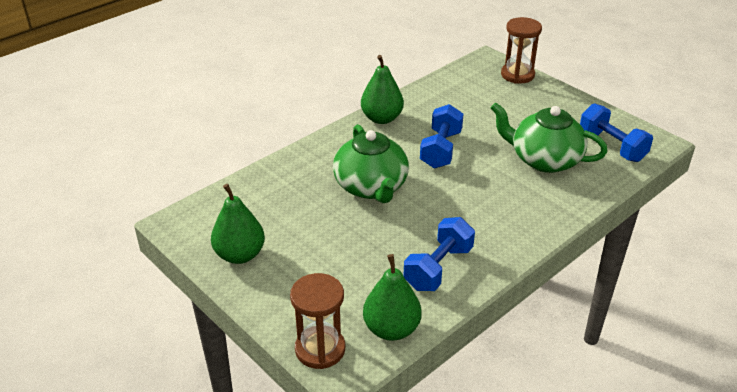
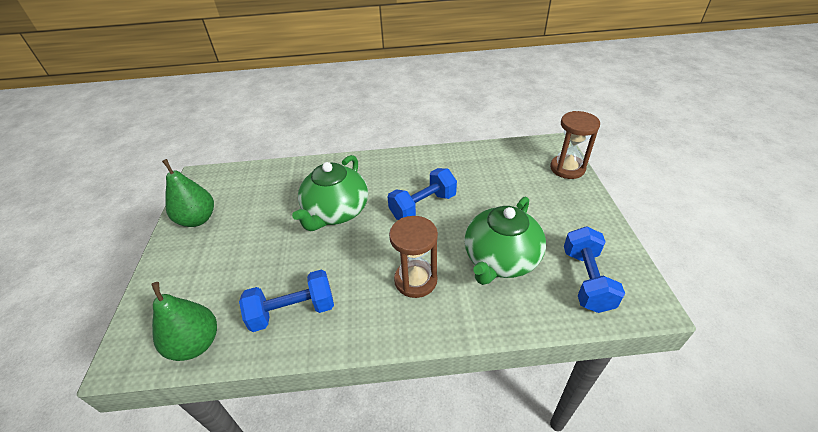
camera: 40 degrees right, 5 degrees up
brown hourglass [290,273,345,369] -> brown hourglass moved to [389,216,438,298]
green pear [361,55,404,124] -> none
green teapot [491,102,607,173] -> green teapot turned 120 degrees counterclockwise [464,197,546,285]

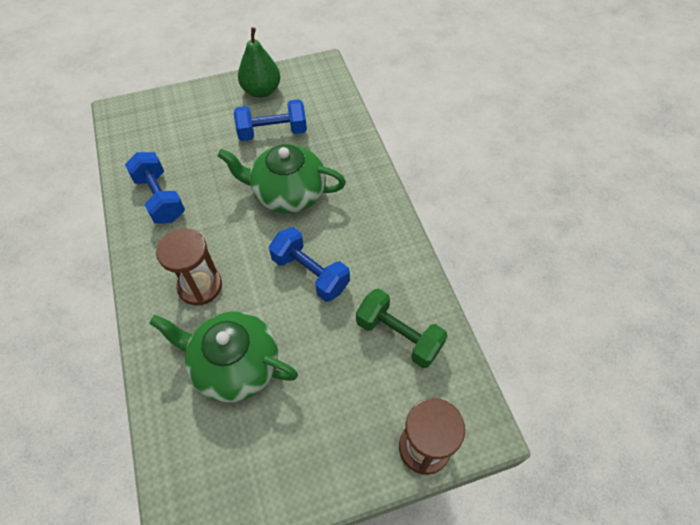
camera: 75 degrees right, 15 degrees up
green pear [151,282,217,361] -> none
blue dumbbell [564,226,625,313] -> blue dumbbell moved to [234,99,307,141]
none -> green dumbbell [356,289,448,368]

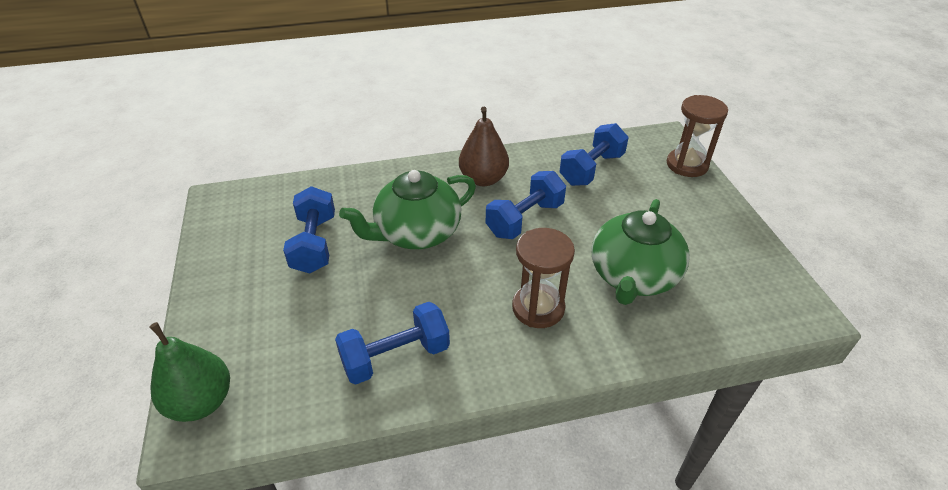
camera: 85 degrees left, 15 degrees down
green teapot [217,144,346,214] -> green teapot turned 45 degrees clockwise [339,170,476,249]
green pear [238,27,280,98] -> green pear moved to [150,322,230,422]
green dumbbell [356,289,448,368] -> blue dumbbell [560,123,629,186]
none -> brown pear [459,107,509,186]

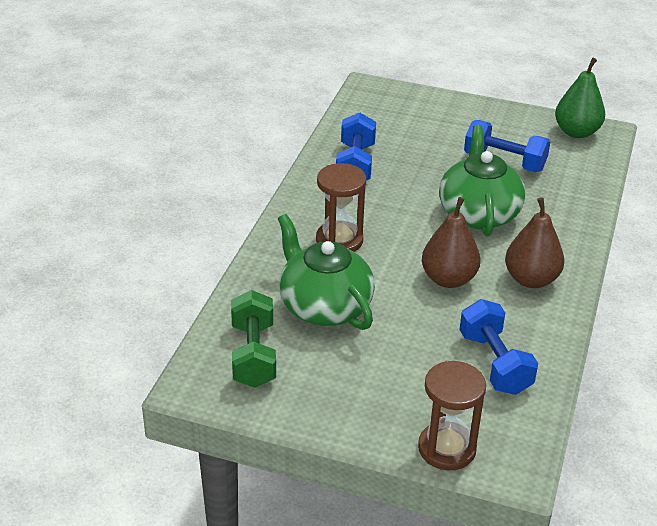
camera: 120 degrees right, 5 degrees down
green pear [150,322,230,422] -> green pear moved to [555,58,605,138]
blue dumbbell [486,171,566,239] -> brown pear [422,197,480,288]
none -> green dumbbell [231,290,276,388]

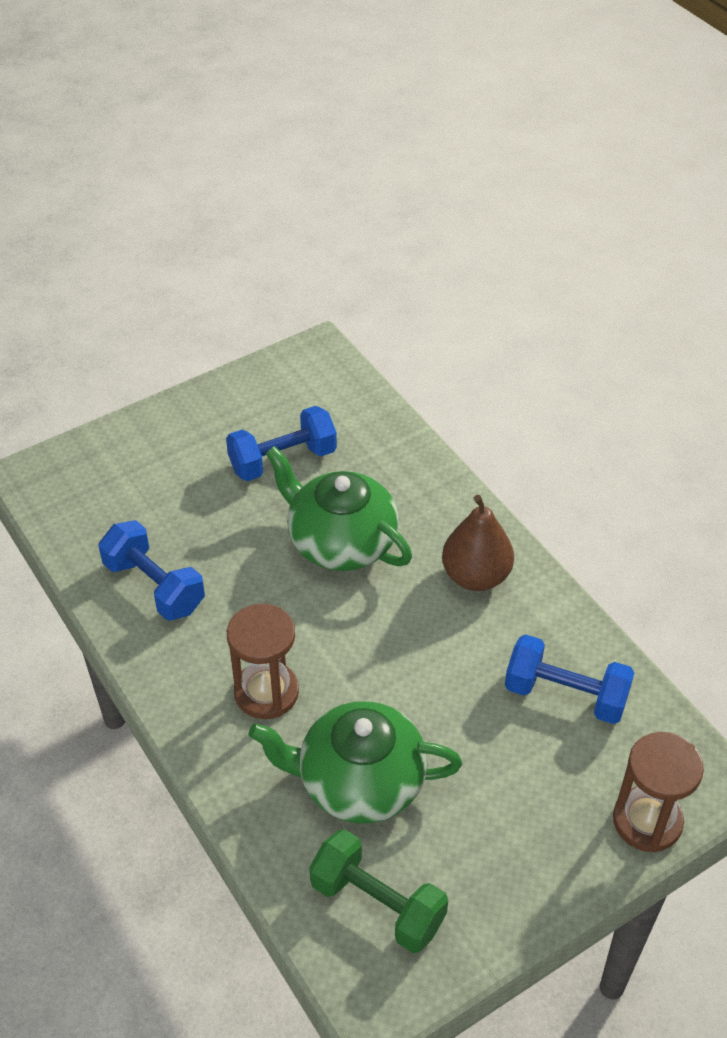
camera: 50 degrees left, 10 degrees up
brown pear [422,197,480,288] -> none
green pear [555,58,605,138] -> none

